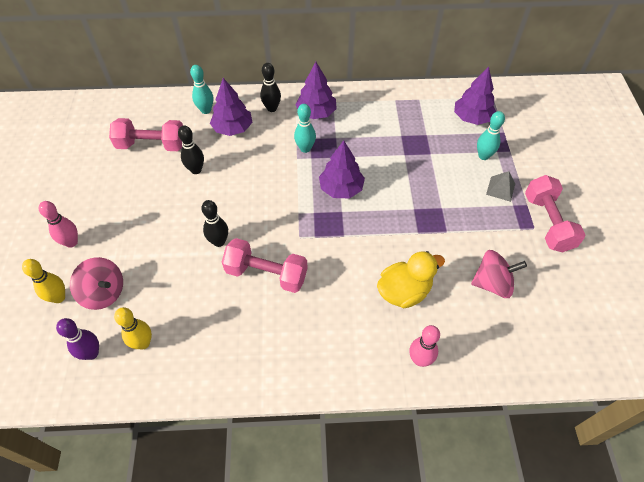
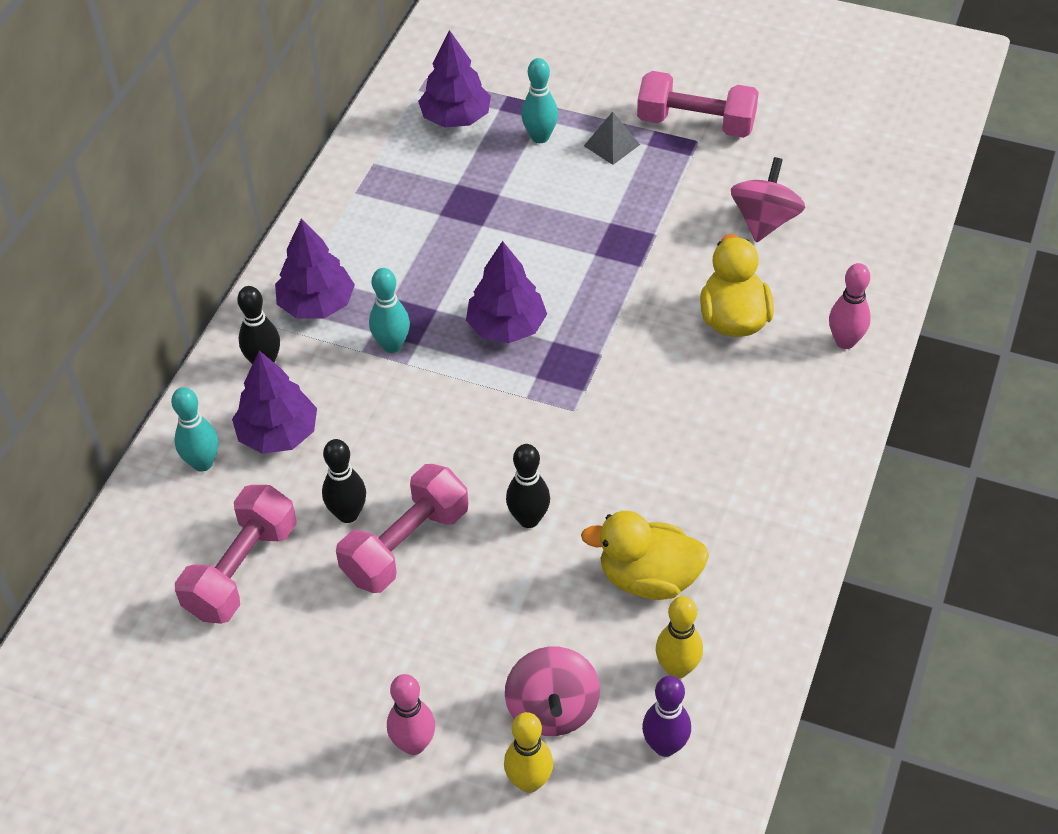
camera: 65 degrees left, 5 degrees down
pink spinning top [70,257,123,310] -> pink spinning top turned 120 degrees clockwise [505,647,600,736]
pink dumbbell [222,238,308,293] -> pink dumbbell moved to [336,464,468,593]
none -> yellow duck [581,511,709,600]

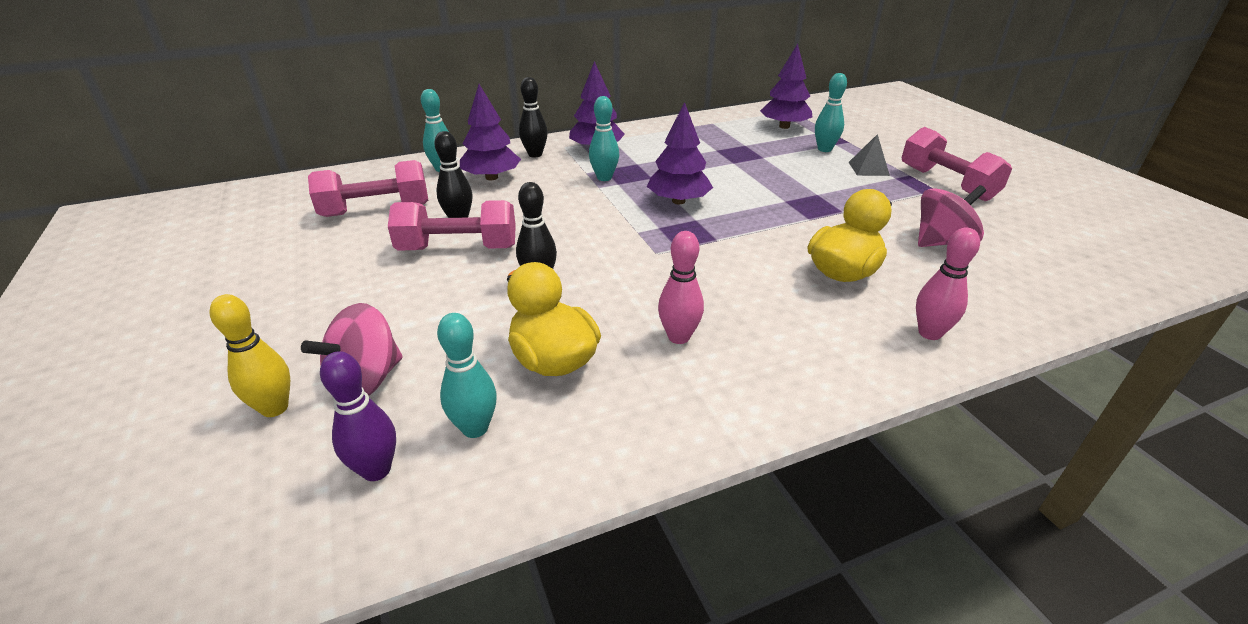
camera: 45 degrees right, 15 degrees down
pink bowling pin [387,674,435,755] -> pink bowling pin moved to [658,231,704,344]
yellow bowling pin [656,596,703,679] -> turquoise bowling pin [437,313,497,438]

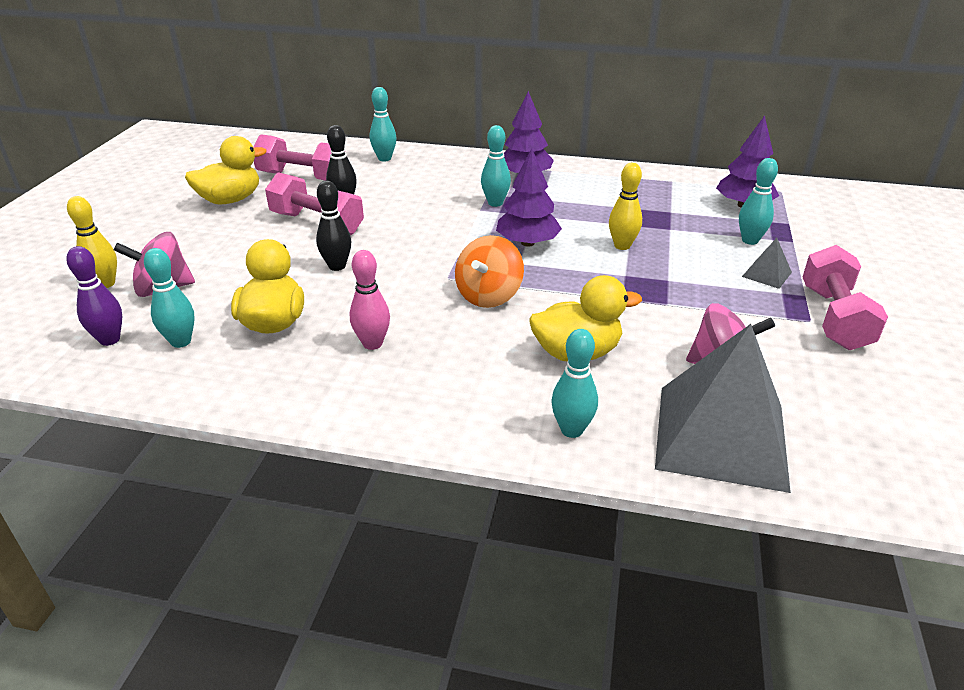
camera: 35 degrees right, 0 degrees up
purple tree [460,84,521,180] -> none
black bowling pin [519,77,548,158] -> none
pink bowling pin [916,227,980,340] -> turquoise bowling pin [551,329,598,438]
none -> yellow duck [185,136,267,205]
none -> orange spinning top [455,235,524,308]
none -> yellow bowling pin [609,163,642,250]
none -> grey pyramid [655,324,791,493]

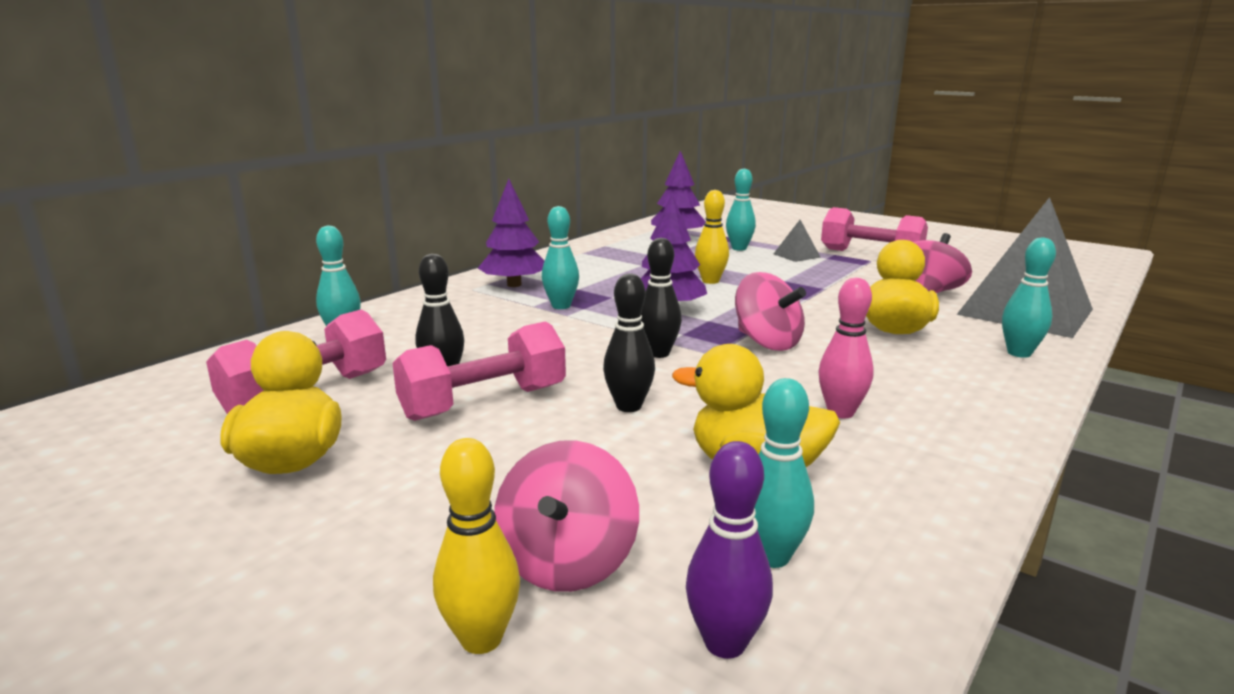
camera: 65 degrees left, 15 degrees down
orange spinning top [455,235,524,308] -> pink spinning top [735,272,806,351]
none -> black bowling pin [641,238,682,358]

